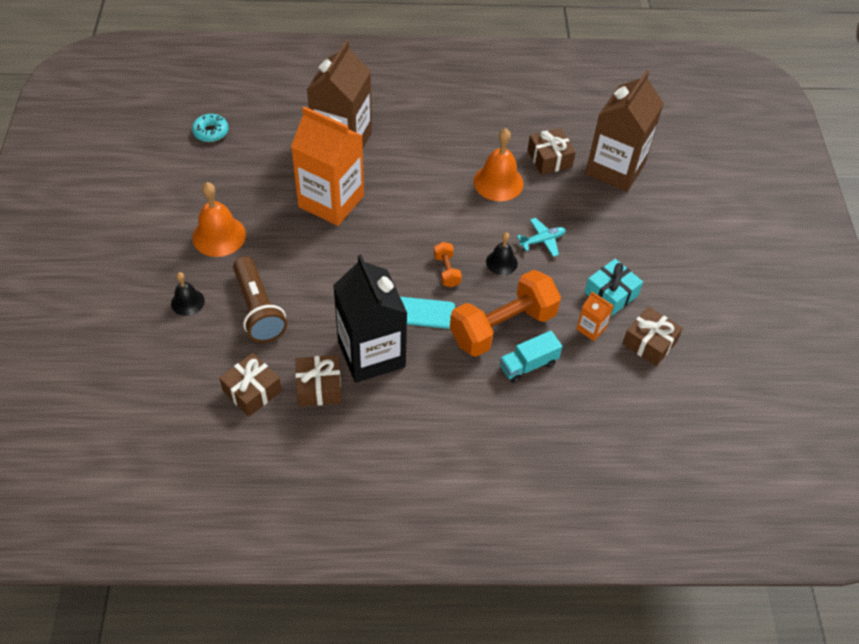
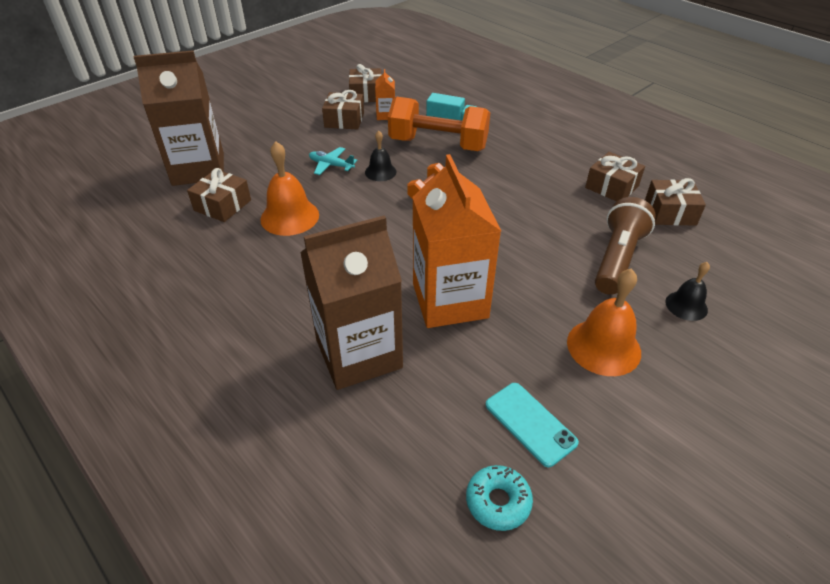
camera: 130 degrees left, 10 degrees down
black carton [333,254,407,383] -> none
turquoise phone [400,297,455,329] -> turquoise phone moved to [486,383,579,467]
turquoise gift [585,259,643,316] -> brown gift [322,90,364,130]

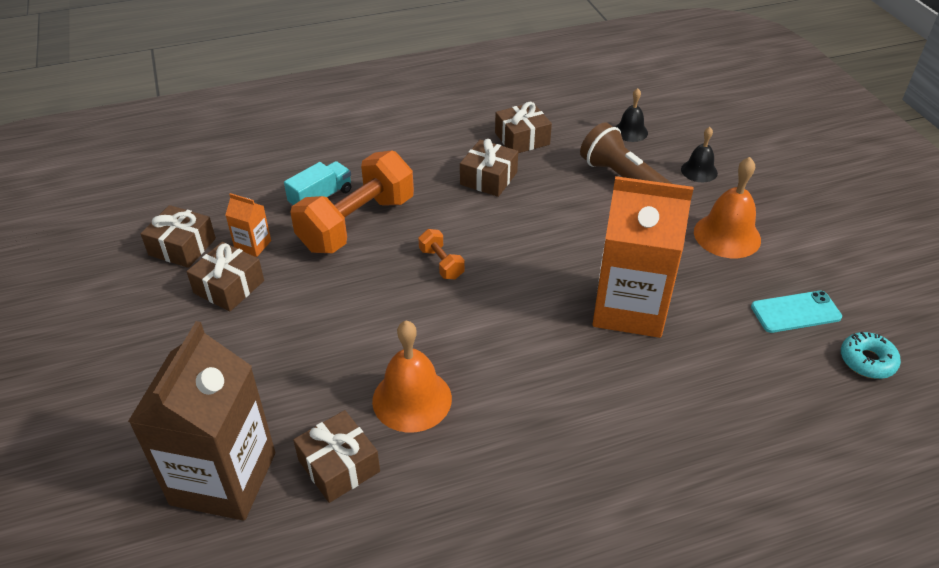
camera: 65 degrees left, 0 degrees up
brown carton [300,215,403,390] -> none
turquoise plane [309,147,358,175] -> none
black bell [365,131,397,181] -> black bell moved to [615,88,648,142]
brown gift [645,178,706,226] -> brown gift moved to [460,139,518,197]

